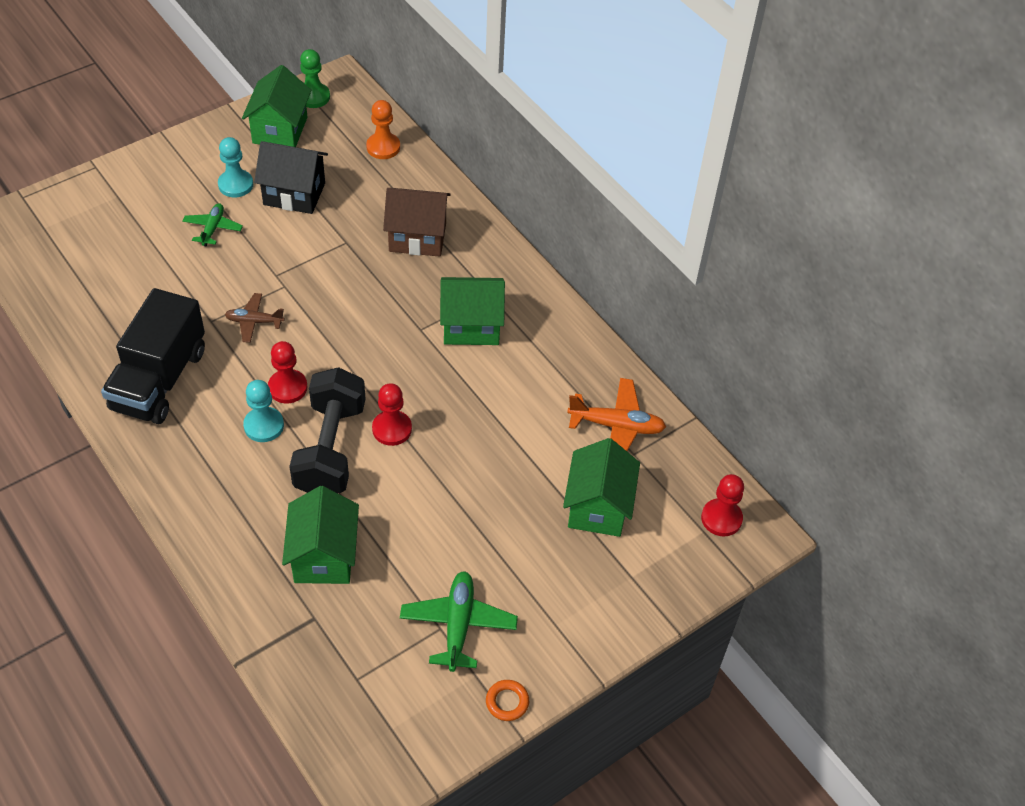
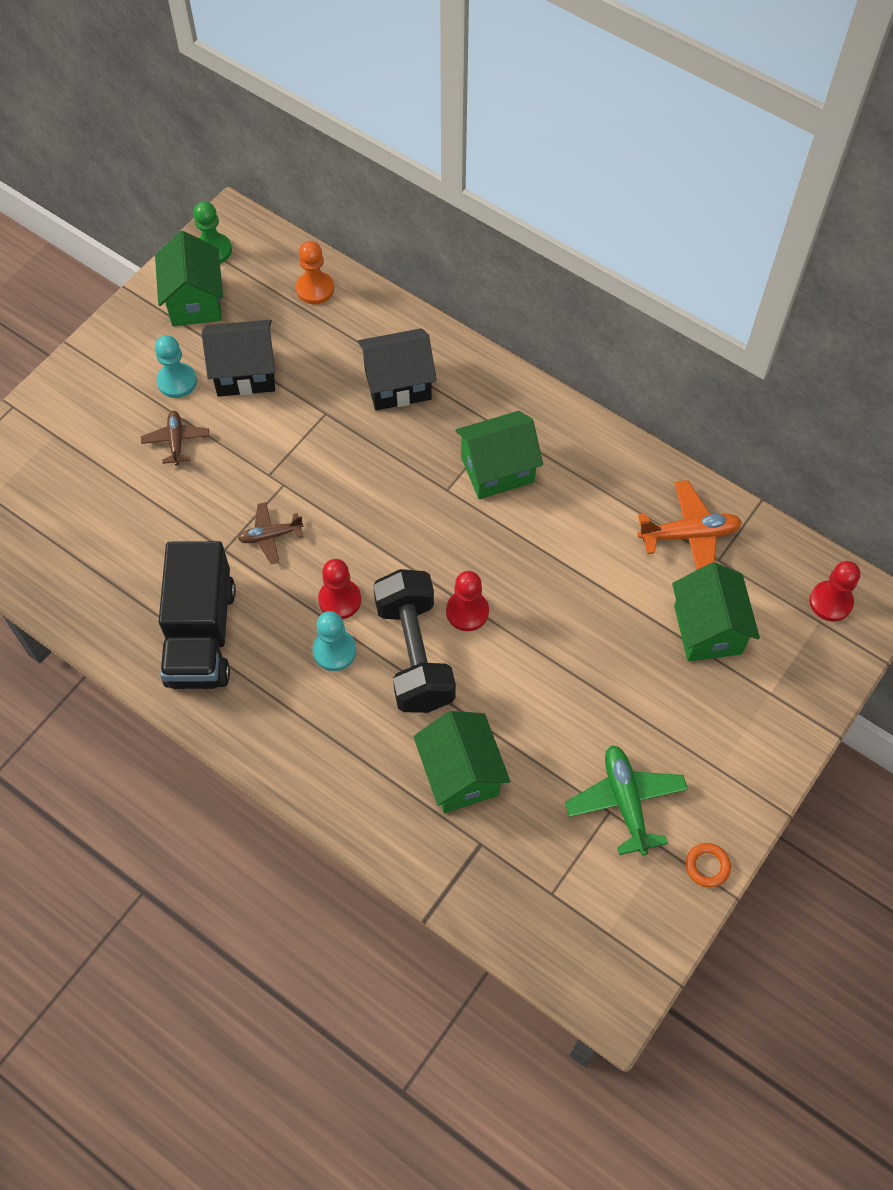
camera: 15 degrees left, 10 degrees up
green plane [182,203,243,246] -> brown plane [141,411,209,466]
brown house [383,188,451,257] -> black house [358,328,437,410]

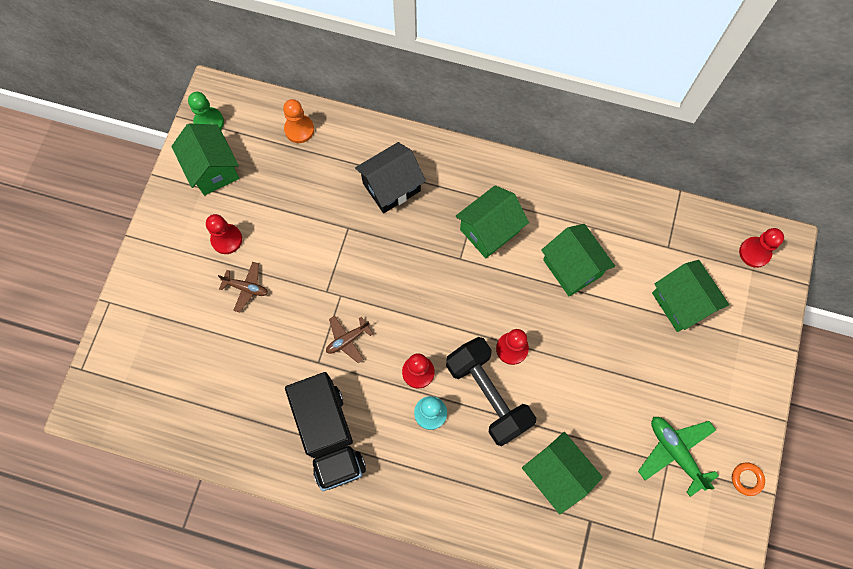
camera: 20 degrees left, 10 degrees up
brown plane [141,411,209,466] -> brown plane turned 135 degrees clockwise [218,262,268,313]
turquoise pawn [155,335,197,398] -> red pawn [206,214,242,254]
black house [202,320,275,397] -> none
orange plane [638,480,742,570] -> none
none -> green house [541,224,615,297]

